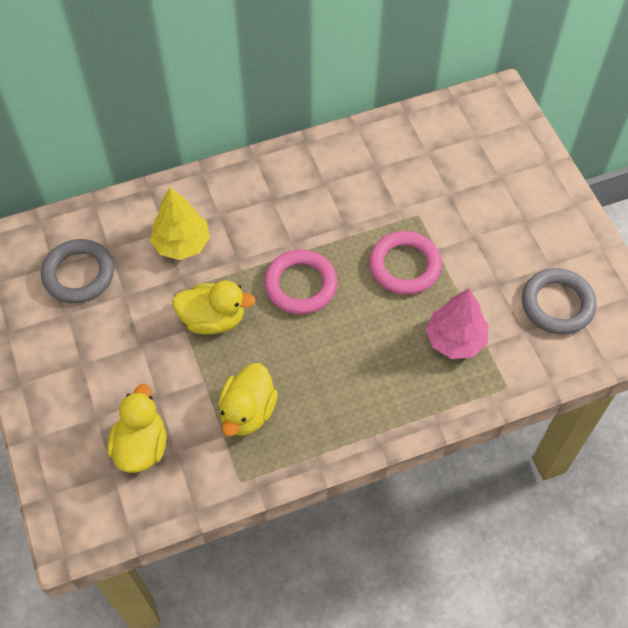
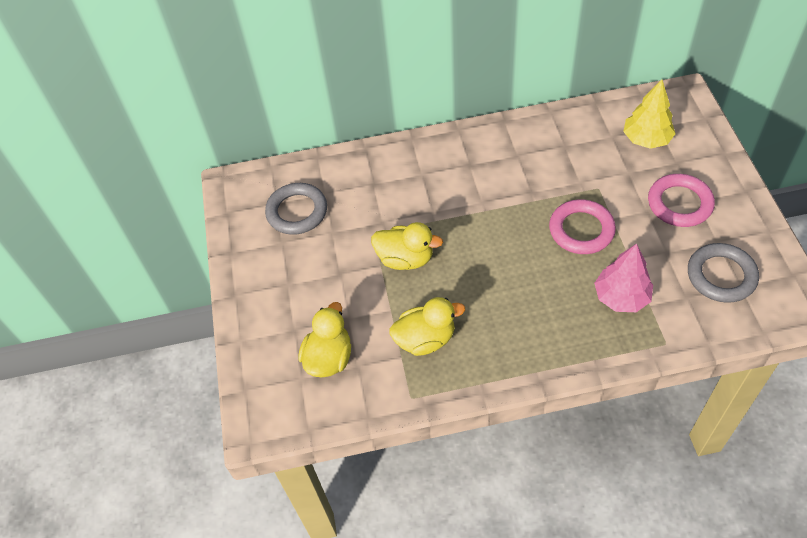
camera: 15 degrees right, 5 degrees down
yellow tree [150,187,210,260] -> yellow tree moved to [623,79,676,149]
yellow duck [218,363,278,436] -> yellow duck turned 135 degrees counterclockwise [390,297,465,356]
pink ring [264,249,338,315] -> pink ring moved to [648,174,715,227]

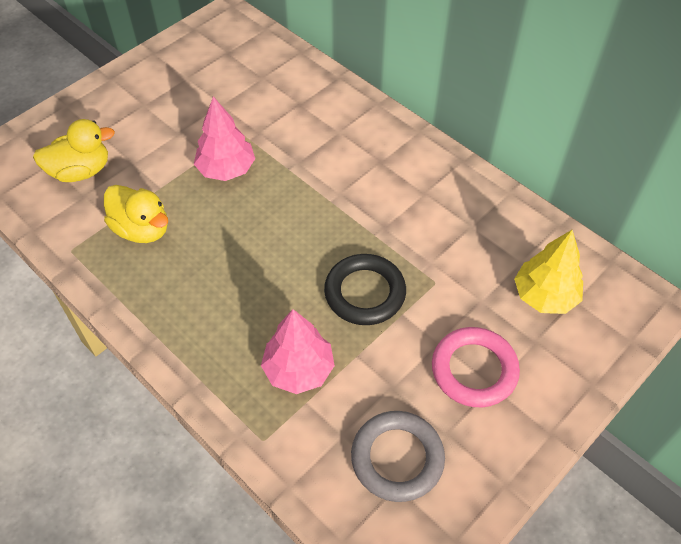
camera: 50 degrees right, 0 degrees up
grey ring [265,183,327,235] -> none
yellow duck [371,222,443,270] -> pink tree [194,96,255,181]
pink ring [549,199,616,254] -> black ring [324,254,406,325]

